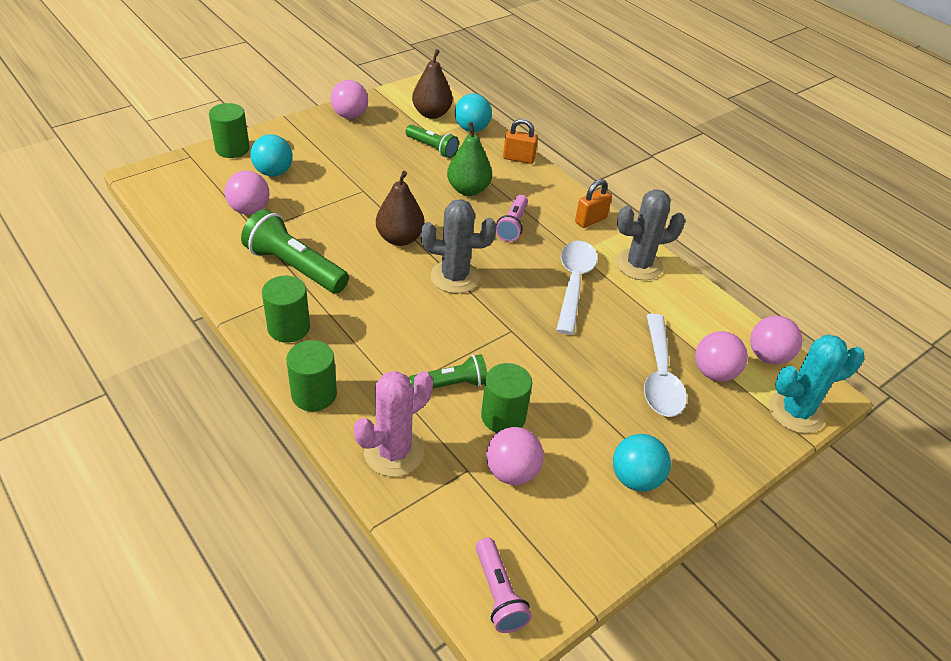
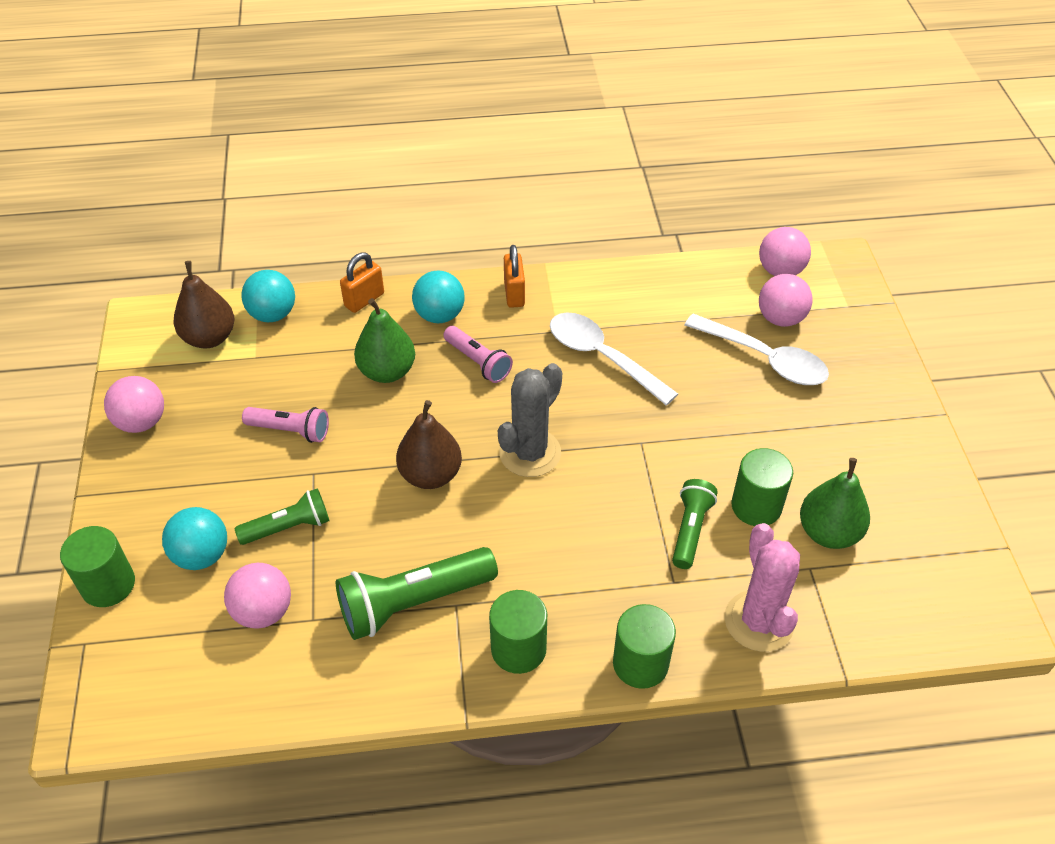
camera: 55 degrees left, 5 degrees up
green flashlight [406,125,459,158] -> green flashlight moved to [235,488,330,545]
pink flashlight [476,538,532,633] -> pink flashlight moved to [242,407,329,443]
pink ball [486,427,544,485] -> green pear [800,458,870,549]
turquoise ball [613,434,671,491] -> turquoise ball moved to [412,271,465,323]
grey cactus [616,189,685,280] -> none
turquoise cactus [769,334,865,433] -> none

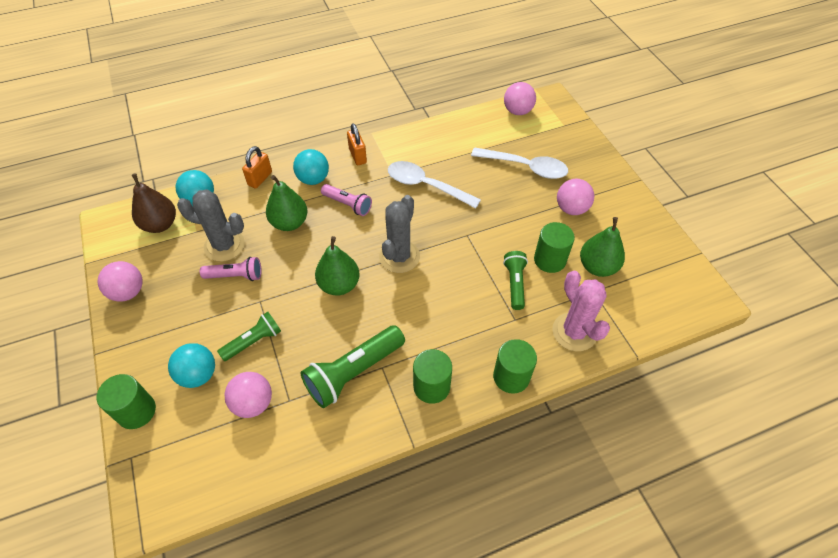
camera: 15 degrees left, 5 degrees up
brown pear [396,400,462,489] -> green pear [315,236,360,296]
pink ball [759,274,812,327] -> pink ball moved to [557,178,594,215]
none -> grey cactus [177,189,245,262]

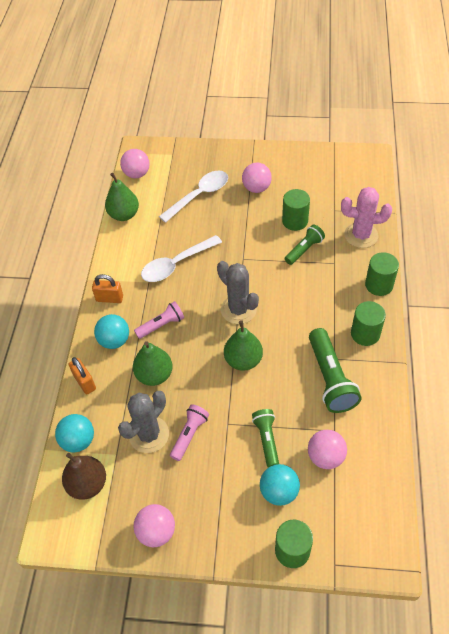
camera: 60 degrees left, 0 degrees up
green flashlight [503,251,528,310] -> green flashlight turned 105 degrees clockwise [285,225,325,265]
green pear [580,217,625,277] -> green pear moved to [105,173,139,221]

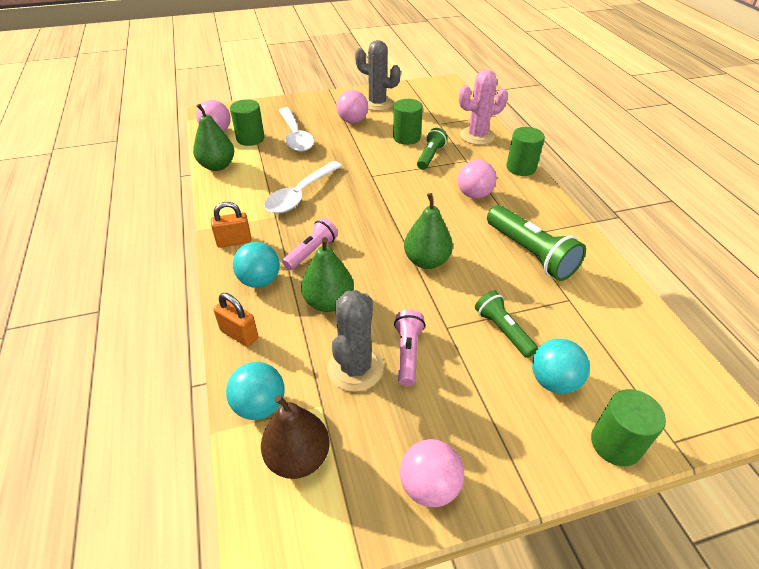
camera: 25 degrees left, 10 degrees down
white spoon [159,170,228,223] -> white spoon turned 135 degrees clockwise [279,108,314,152]
grey cactus [217,261,259,324] -> grey cactus moved to [355,40,401,111]
pink ball [308,430,347,469] -> pink ball moved to [458,160,496,199]
green cylinder [351,301,386,346] -> green cylinder moved to [230,99,265,146]

